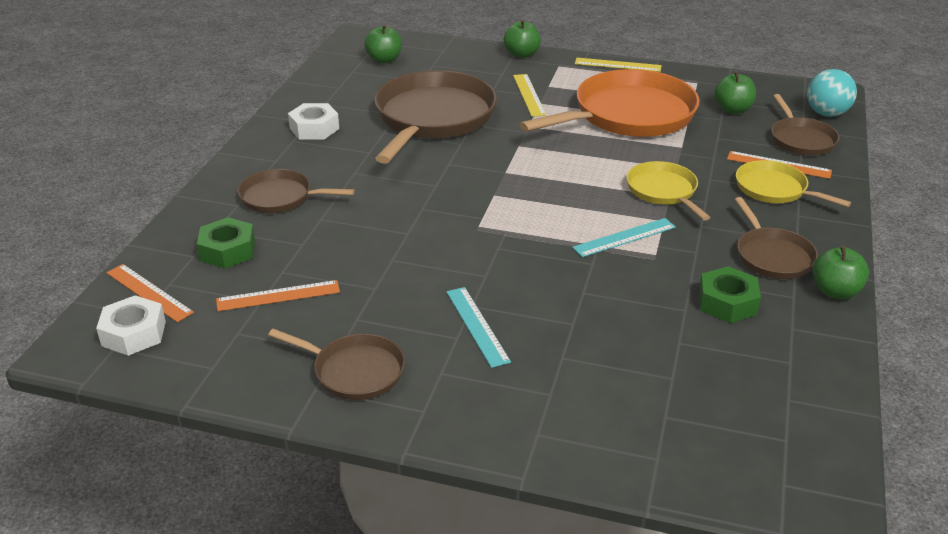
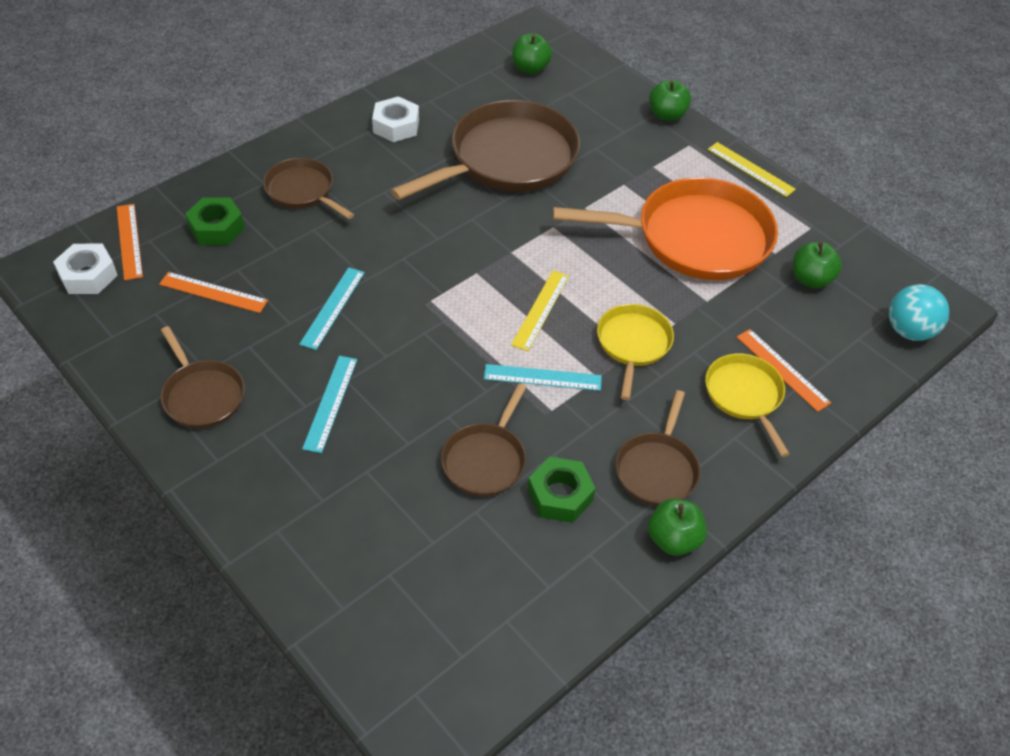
camera: 30 degrees right, 15 degrees up
yellow ruler [513,74,546,117] -> yellow ruler moved to [511,270,569,351]
brown pan [771,94,840,156] -> brown pan moved to [441,383,526,496]
none -> turquoise ruler [299,267,365,350]

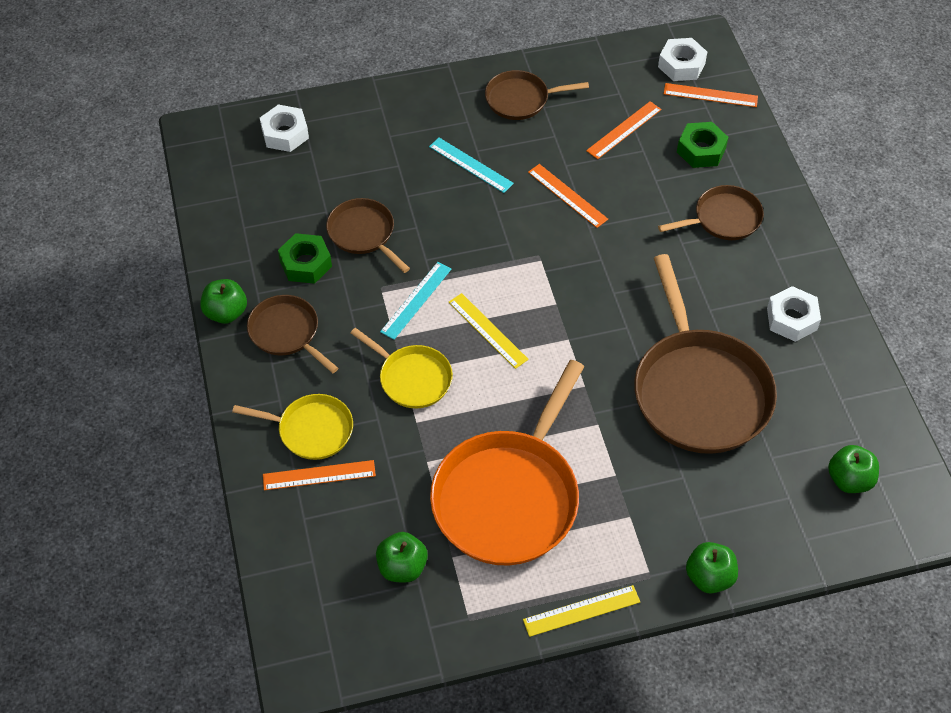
camera: 120 degrees right, 5 degrees up
turquoise ruler [299,267,365,350] -> orange ruler [528,164,608,228]
turquoise ball [889,284,949,341] -> none
none -> white nut [260,104,309,152]

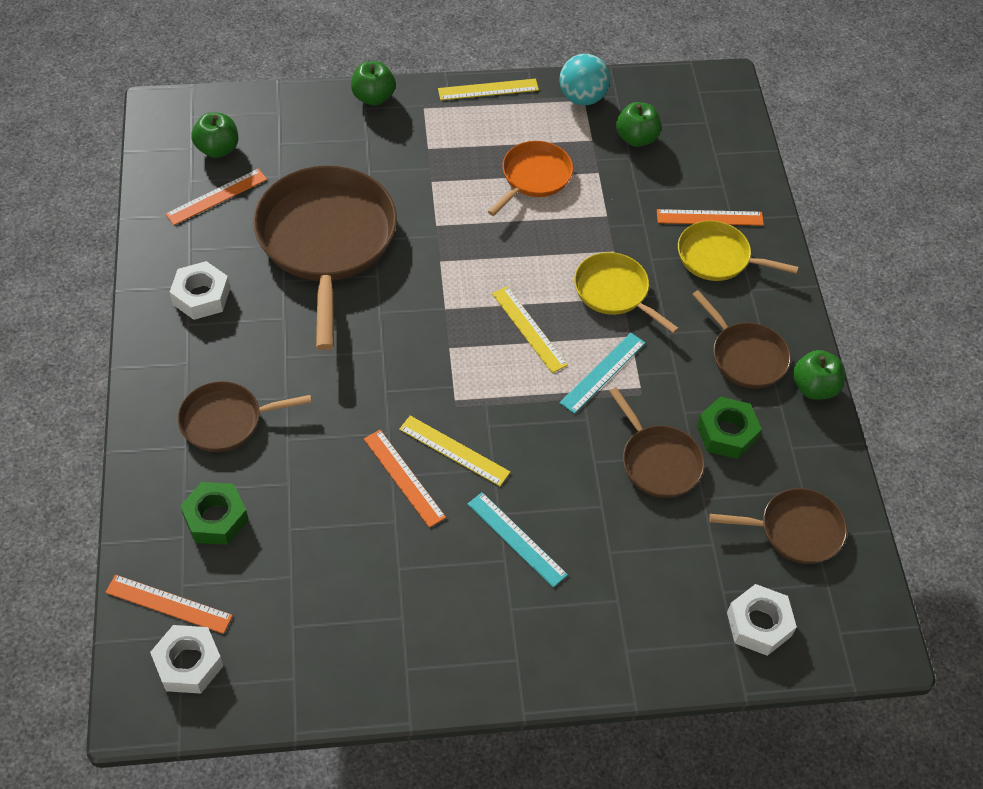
camera: 175 degrees left, 0 degrees up
orange pan [430,360,584,566] -> orange pan [488,141,573,216], size x0.52
brown pan [485,70,589,120] -> brown pan moved to [709,488,847,564]
orange ruler [586,101,661,159] -> orange ruler moved to [165,169,267,225]
none -> yellow ruler [399,416,510,486]
none -> turquoise ball [559,54,610,105]

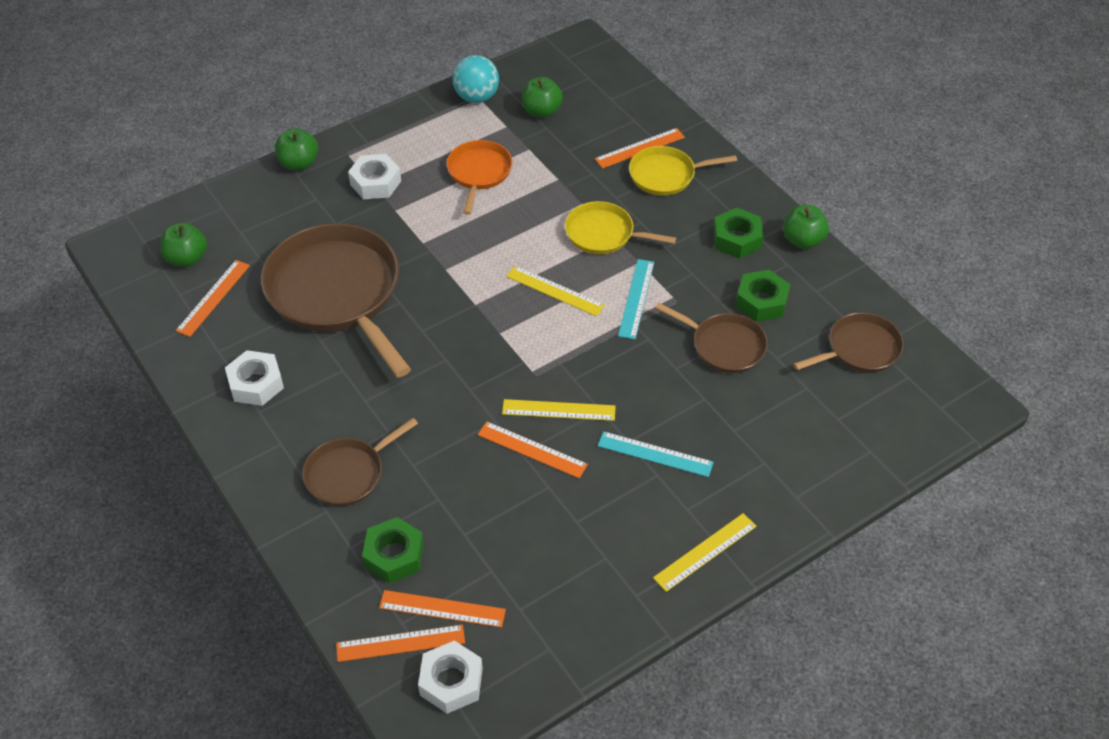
camera: 25 degrees left, 5 degrees down
yellow ruler [438,79,539,100] -> yellow ruler moved to [653,513,757,592]
brown pan [692,290,791,388] -> green nut [713,208,764,259]
white nut [727,584,797,656] -> white nut moved to [348,154,401,199]
none -> orange ruler [379,590,506,628]

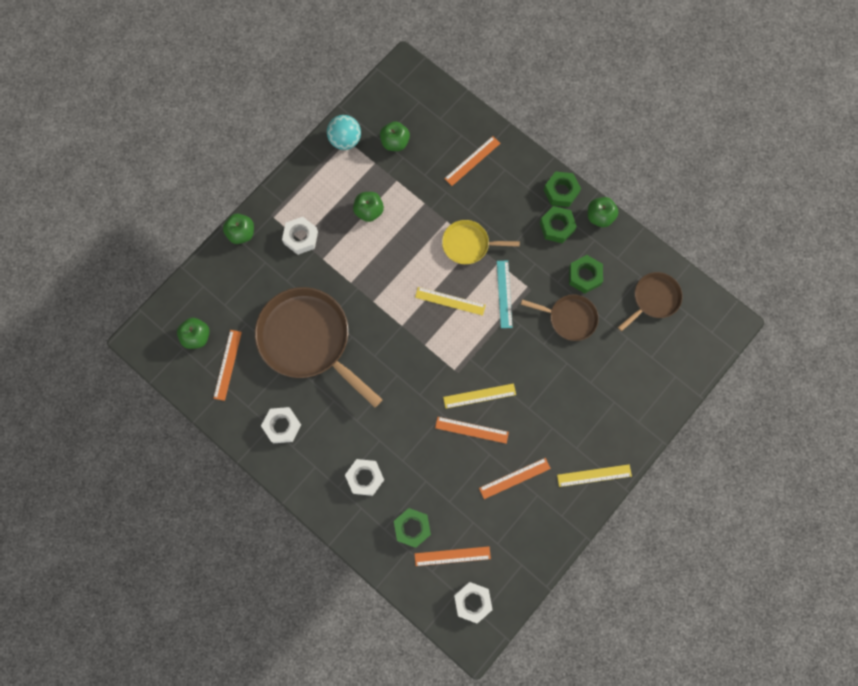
camera: 15 degrees left, 25 degrees up
brown pan [302,418,418,506] -> white nut [345,459,384,496]
orange ruler [336,625,465,662] -> orange ruler moved to [479,458,551,499]
orange pan [447,140,513,215] -> green apple [353,192,384,222]
turquoise ruler [598,431,714,477] -> none
yellow pan [629,146,737,196] -> none
yellow ruler [653,513,757,592] -> yellow ruler turned 45 degrees clockwise [557,464,632,487]
none -> green nut [544,171,581,207]

